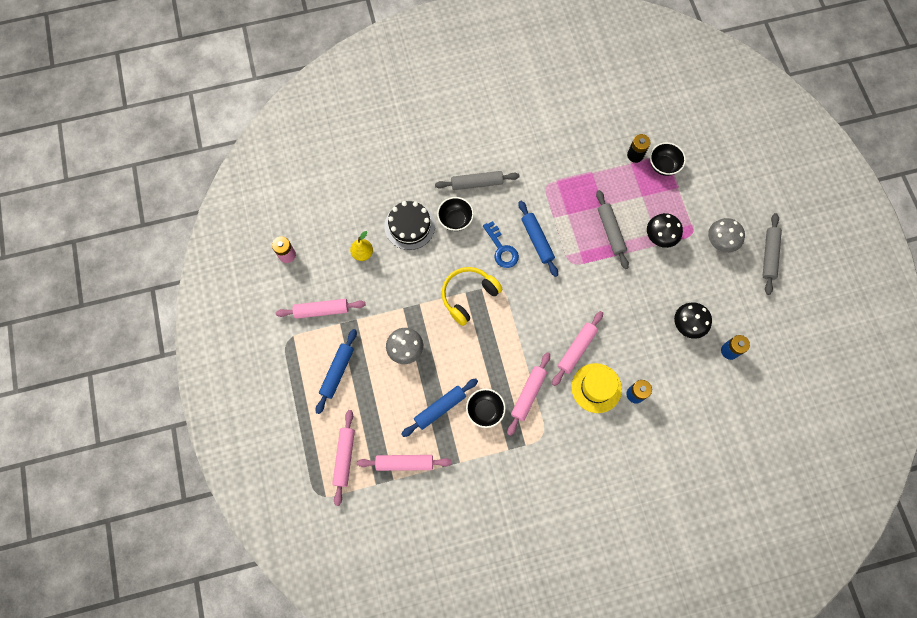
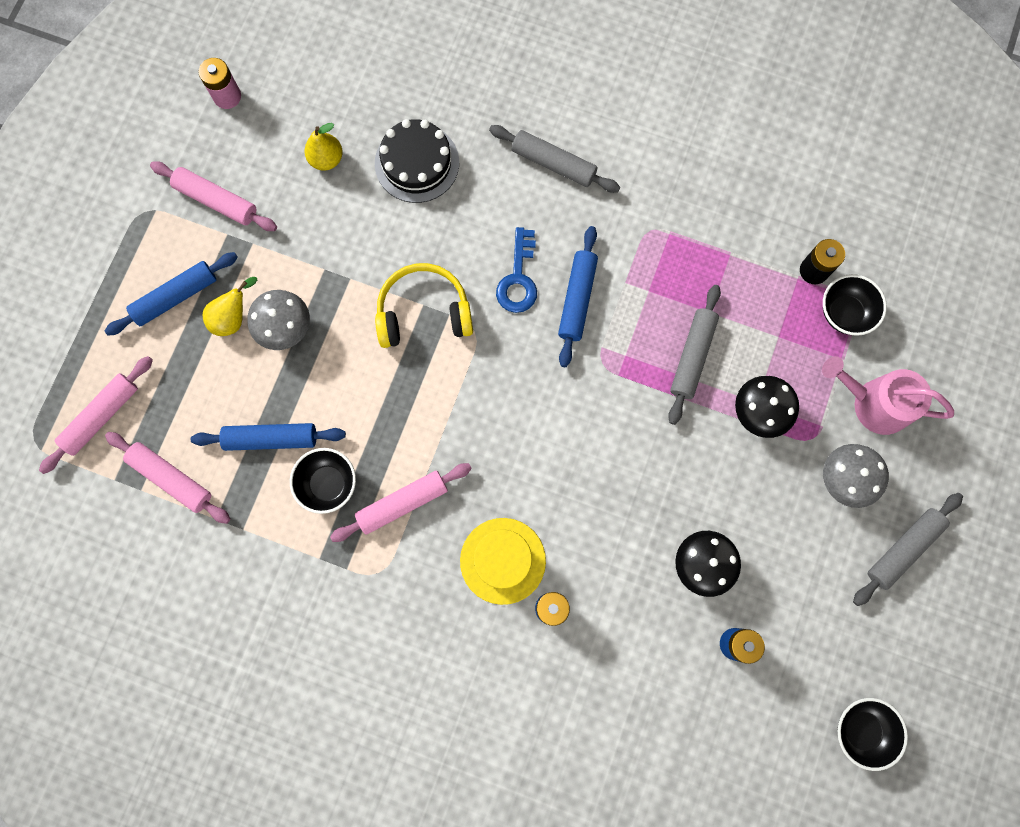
camera: 35 degrees right, 5 degrees up
black bowl [437,197,474,231] -> black bowl moved to [838,698,908,771]
pink rolling pin [552,311,603,386] -> none
none -> yellow pear [203,277,257,336]
none -> pink watering can [822,356,954,435]

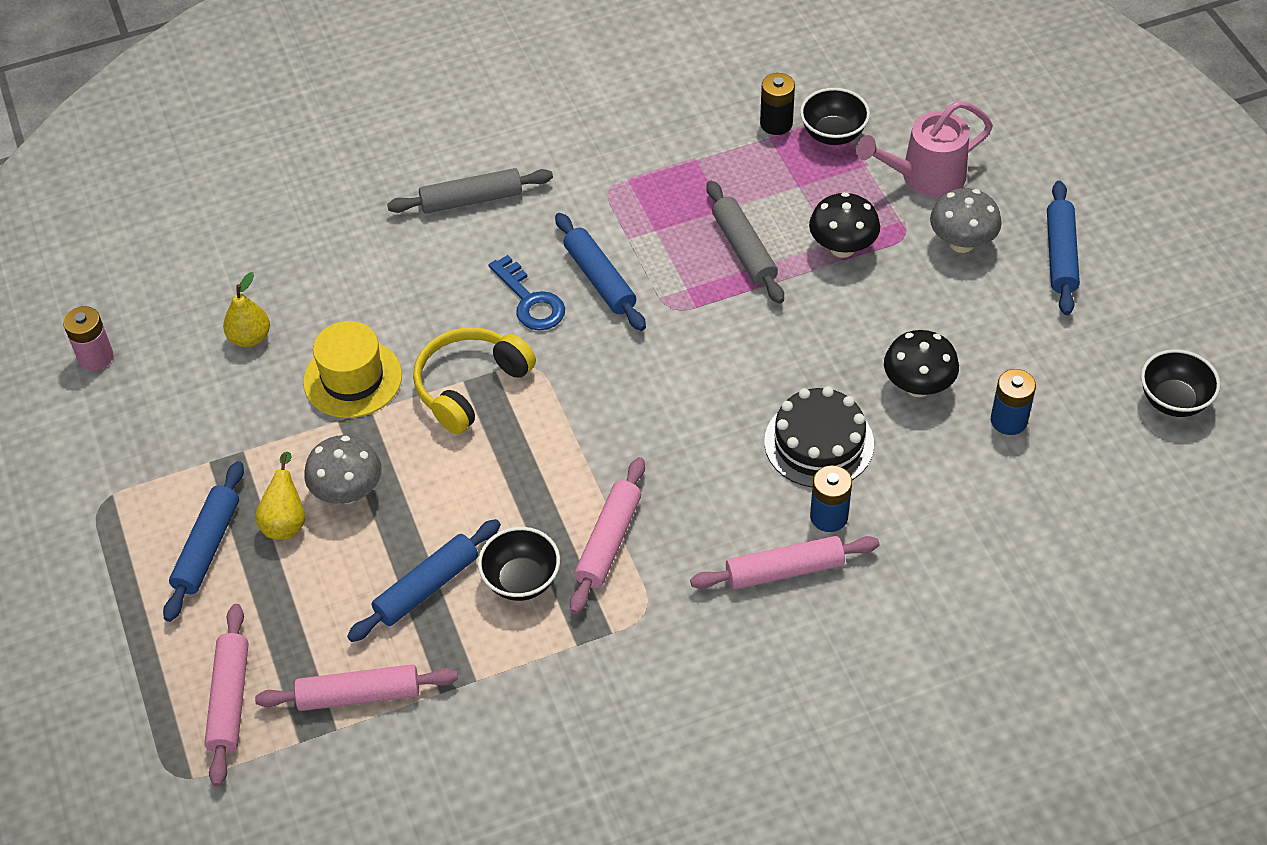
camera: 40 degrees left, 25 degrees down
pink rolling pin [150,161,277,231] -> pink rolling pin moved to [690,536,880,589]
black cake [375,119,459,203] -> black cake moved to [764,386,874,488]
yellow hat [460,518,546,605] -> yellow hat moved to [303,321,402,418]
grey rolling pin [853,493,963,606] -> blue rolling pin [1047,181,1080,315]

